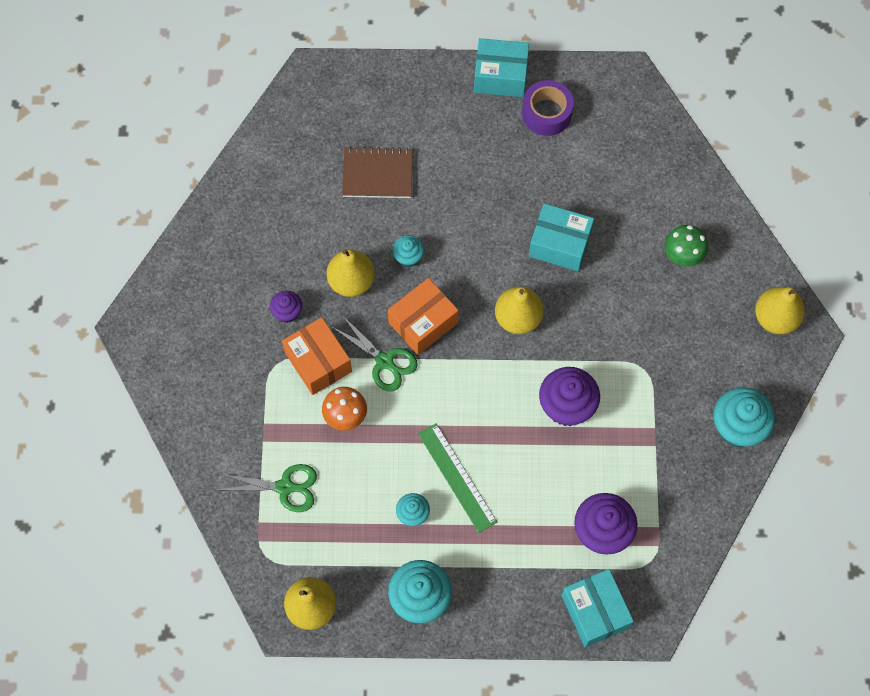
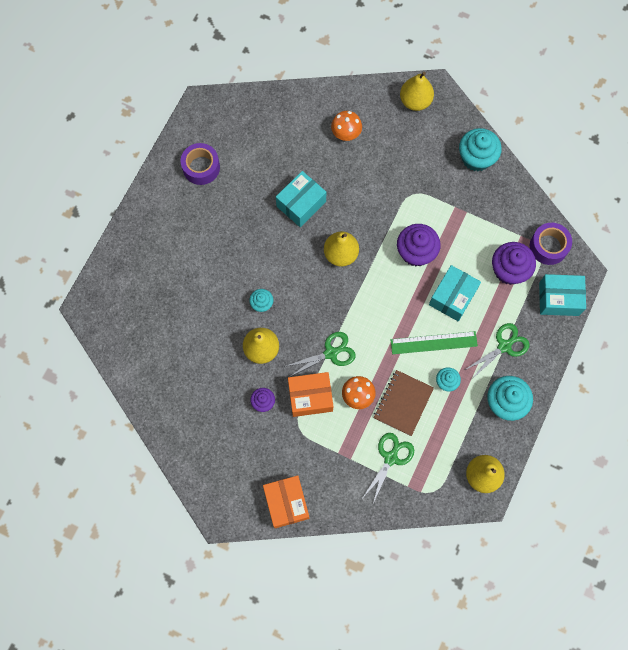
camera: 65 degrees left, 5 degrees up
brown notebook [342,147,413,198] -> brown notebook moved to [374,370,434,436]
orange box [388,278,459,355] -> orange box moved to [263,475,309,528]
turquoise box [474,38,529,97] -> turquoise box moved to [429,265,481,321]
green mushroom [665,225,708,267] -> orange mushroom [331,111,362,141]
none -> green scissors [465,323,530,380]
none -> purple tape [530,223,572,265]

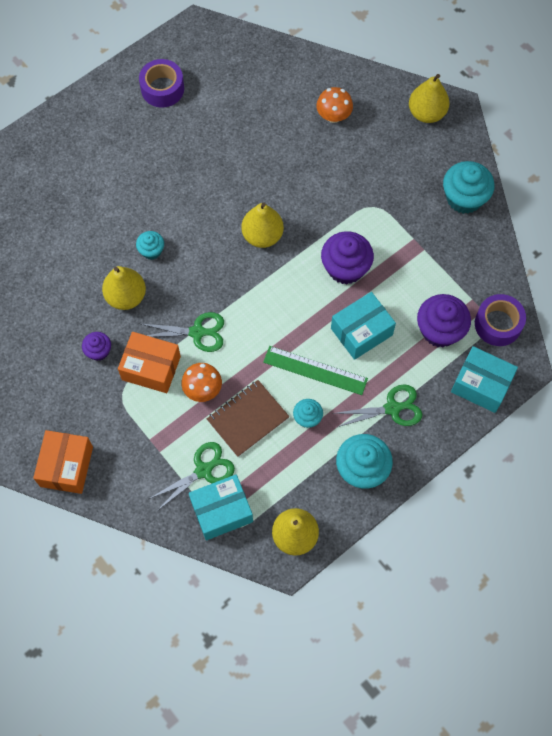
camera: 25 degrees right, 5 degrees down
turquoise box [276,171,326,227] -> turquoise box moved to [189,474,253,540]

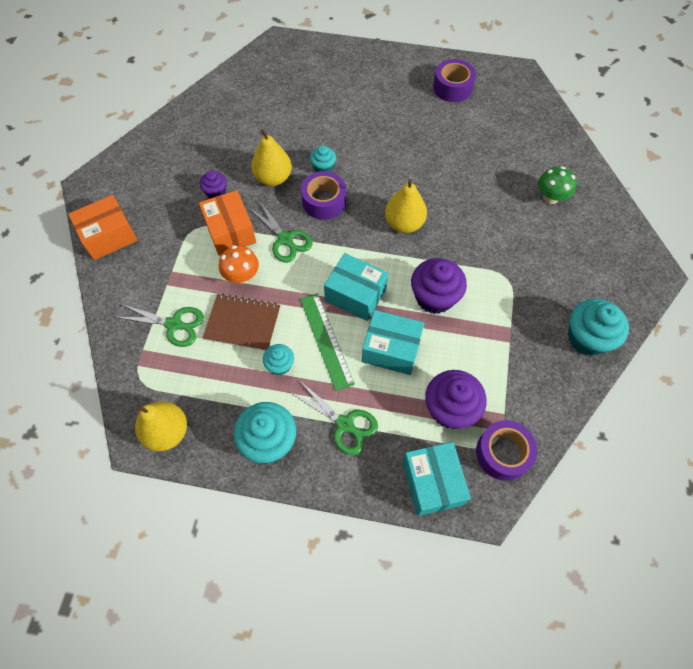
camera: 50 degrees right, 5 degrees down
turquoise box [189,474,253,540] -> turquoise box moved to [324,253,388,321]
orange mushroom [316,87,353,123] -> green mushroom [538,166,576,204]
yellow pear [409,74,450,123] -> none
none -> purple tape [301,171,346,220]

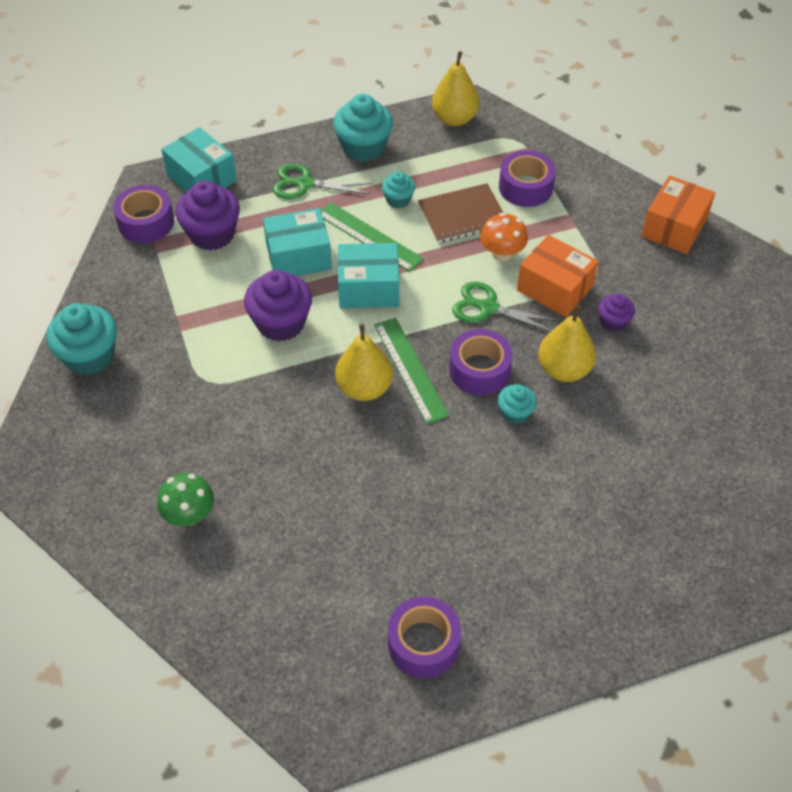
camera: 150 degrees right, 10 degrees down
green scissors [116,304,204,347] -> purple tape [499,150,556,207]
none -> green ruler [374,318,449,424]

